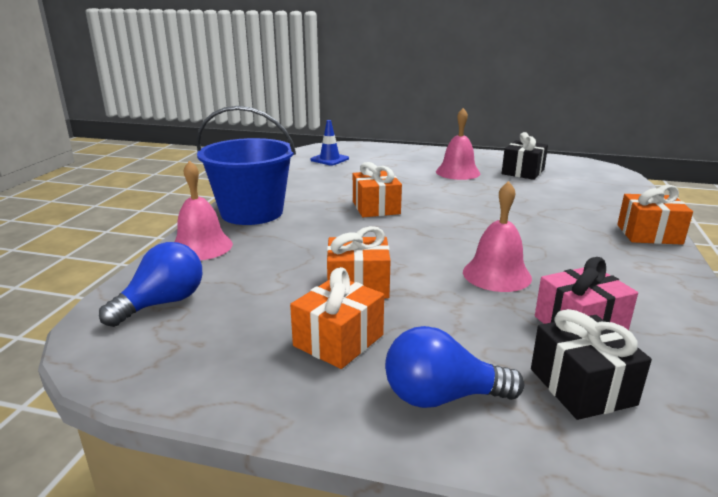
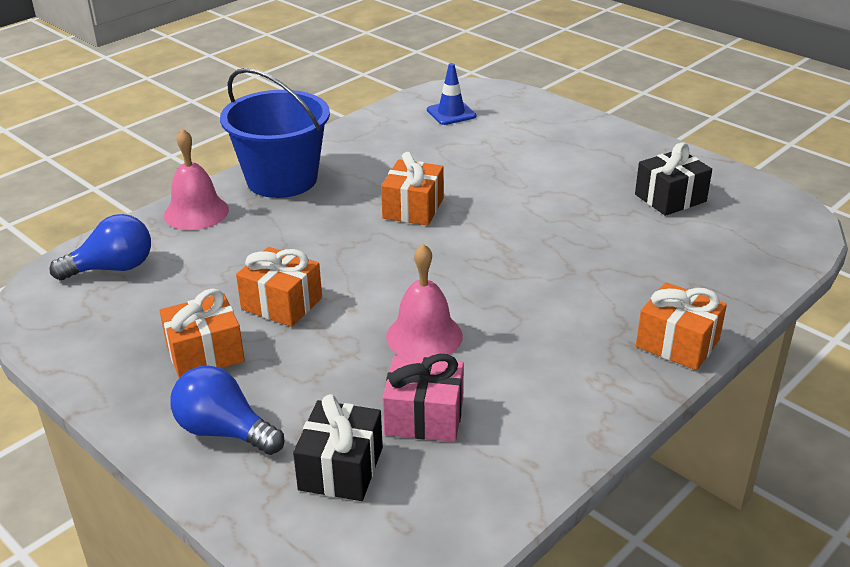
camera: 30 degrees right, 10 degrees up
pink bell [436,108,480,180] -> none

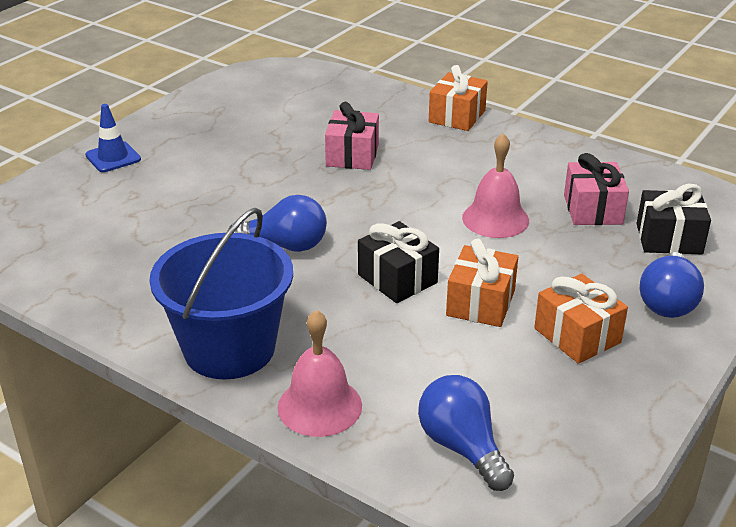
camera: 100 degrees left, 0 degrees up
orange gift [381,152,444,226] -> blue light bulb [228,195,327,252]
blue traffic cone [427,63,476,125] -> blue traffic cone moved to [85,104,141,172]
black gift [635,143,712,216] -> black gift moved to [358,221,439,303]
none -> pink gift [325,102,379,170]

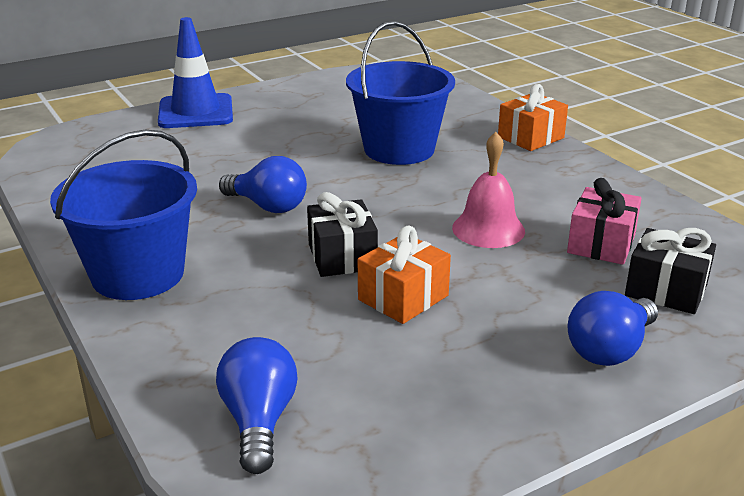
camera: 25 degrees right, 5 degrees down
blue traffic cone [85,104,141,172] -> blue traffic cone [158,17,233,128], size x1.76
pink bell [278,310,362,437] -> none
pink gift [325,102,379,170] -> blue bucket [346,21,455,165]
orange gift [534,274,628,364] -> none

